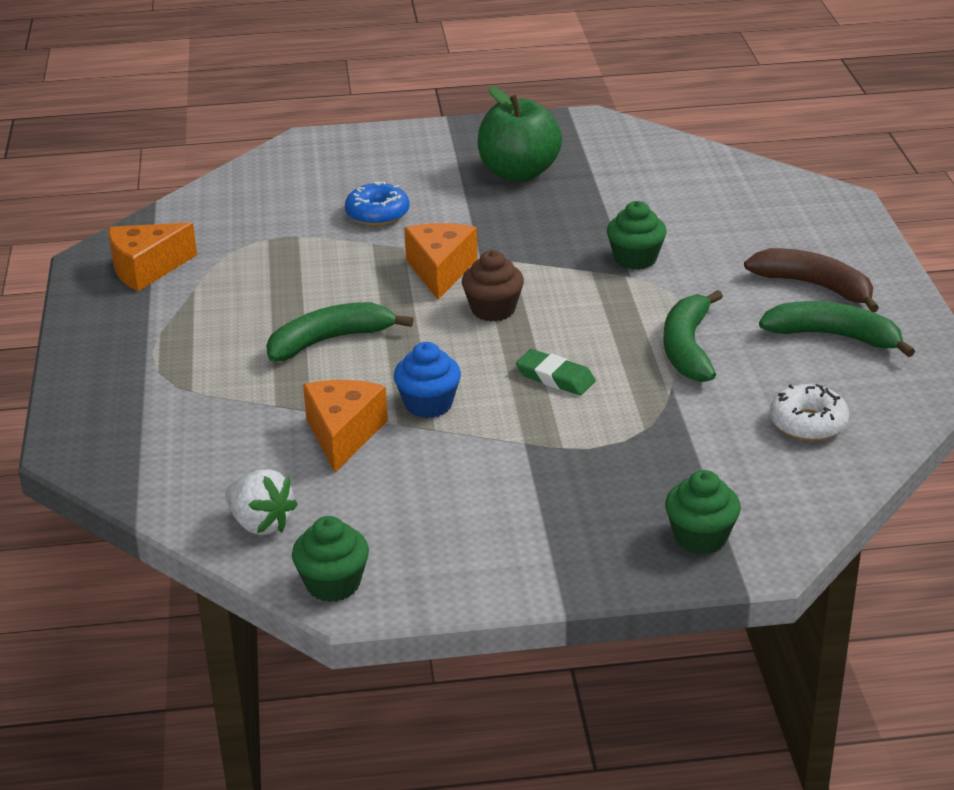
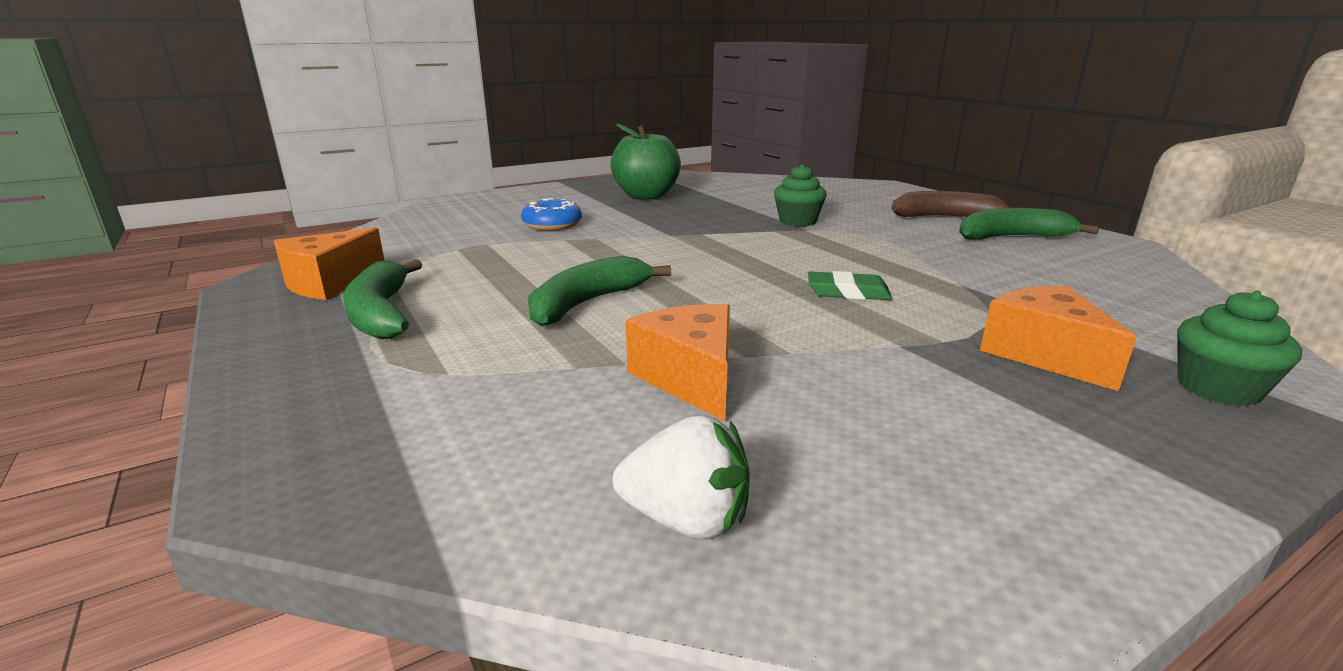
camera: 25 degrees left, 10 degrees down
green cupcake [292,516,369,602] -> none
blue cupcake [394,342,461,418] -> none
orange cheese [404,223,478,300] -> orange cheese moved to [980,286,1137,391]
brown cupcake [462,250,524,321] -> none
green banana [663,290,723,382] -> green banana moved to [343,259,422,339]
white donut [770,384,849,441] -> none

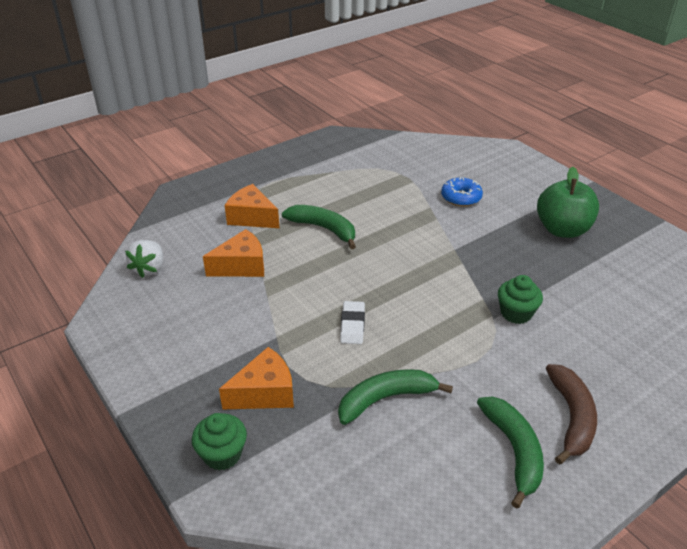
camera: 85 degrees right, 15 degrees up
orange cheese [274,228,385,300] -> orange cheese moved to [225,184,279,228]
green banana [343,259,422,339] -> green banana moved to [338,369,453,425]
green eraser [808,271,893,300] -> white eraser [340,301,365,344]

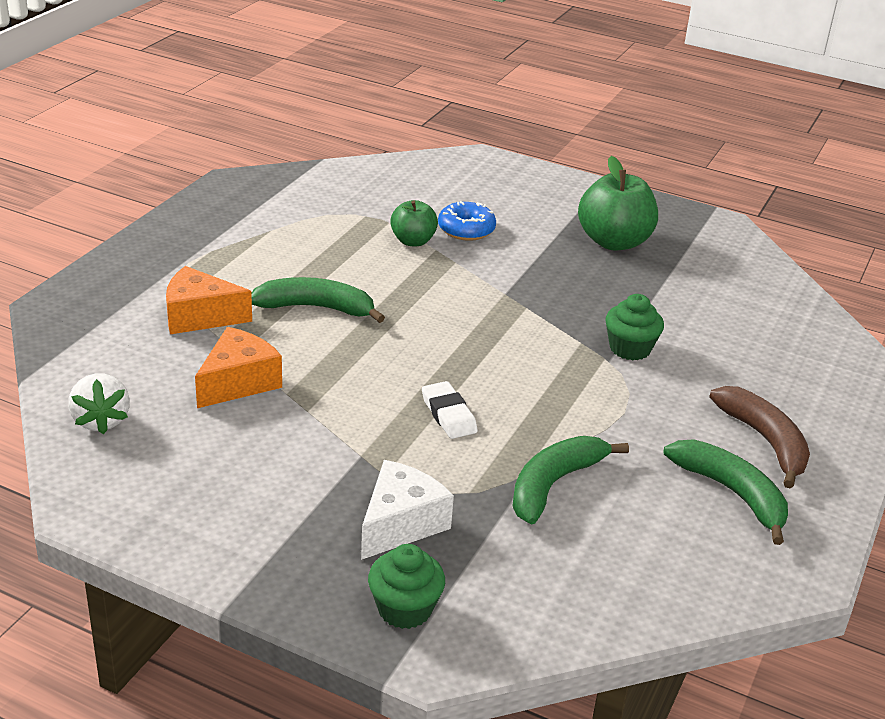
camera: 30 degrees left, 5 degrees down
orange cheese [219,347,294,410] -> white cheese [361,460,454,560]
none -> green apple [390,200,438,246]

